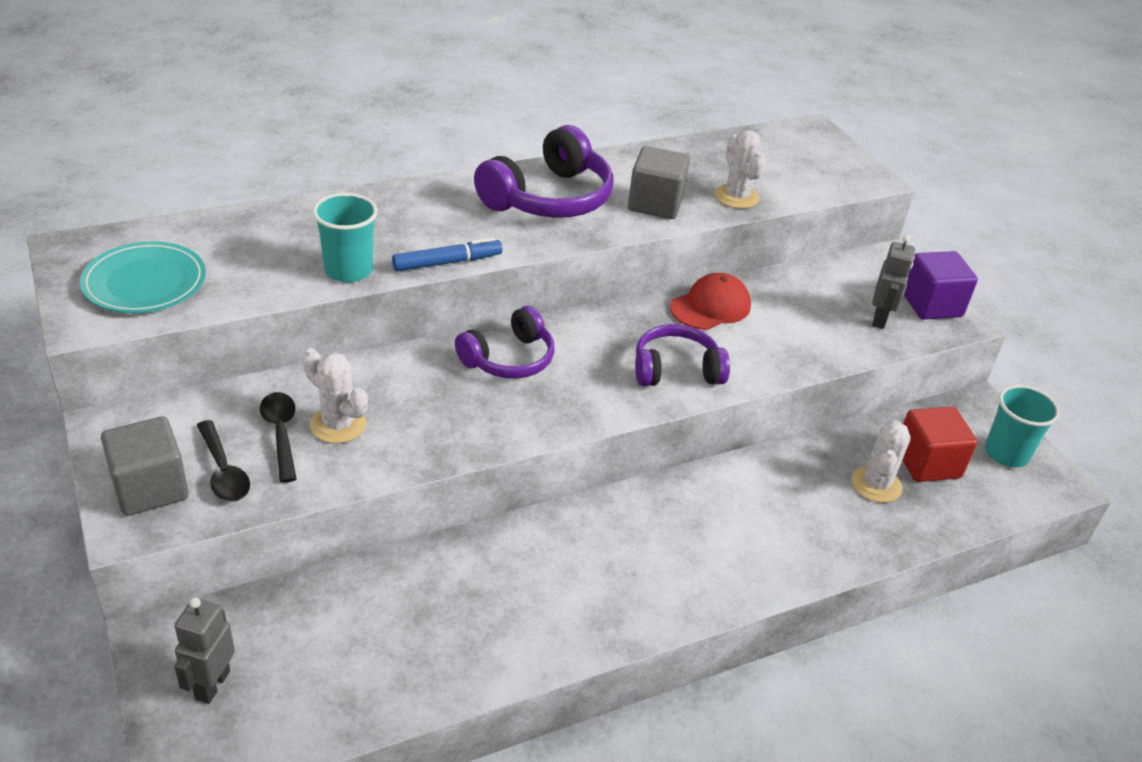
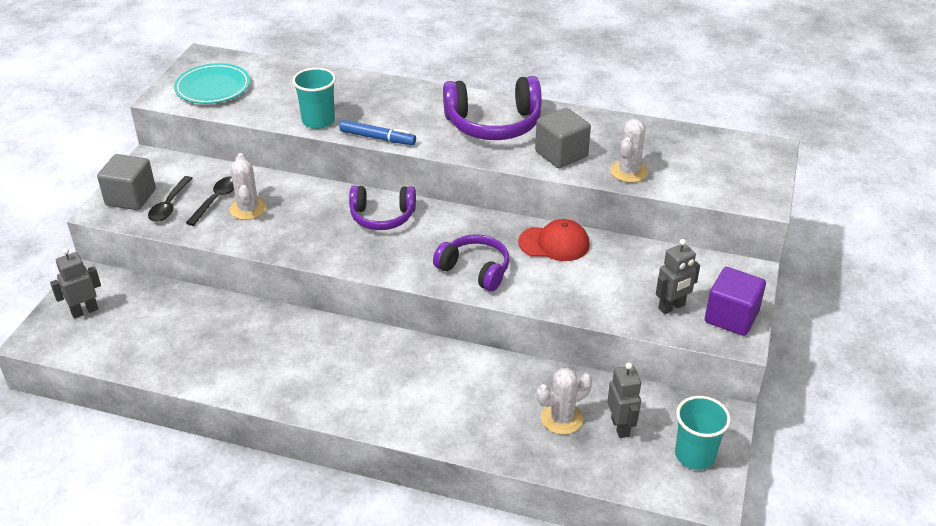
camera: 45 degrees right, 0 degrees up
red cube [903,407,977,482] -> grey robot [607,363,641,438]

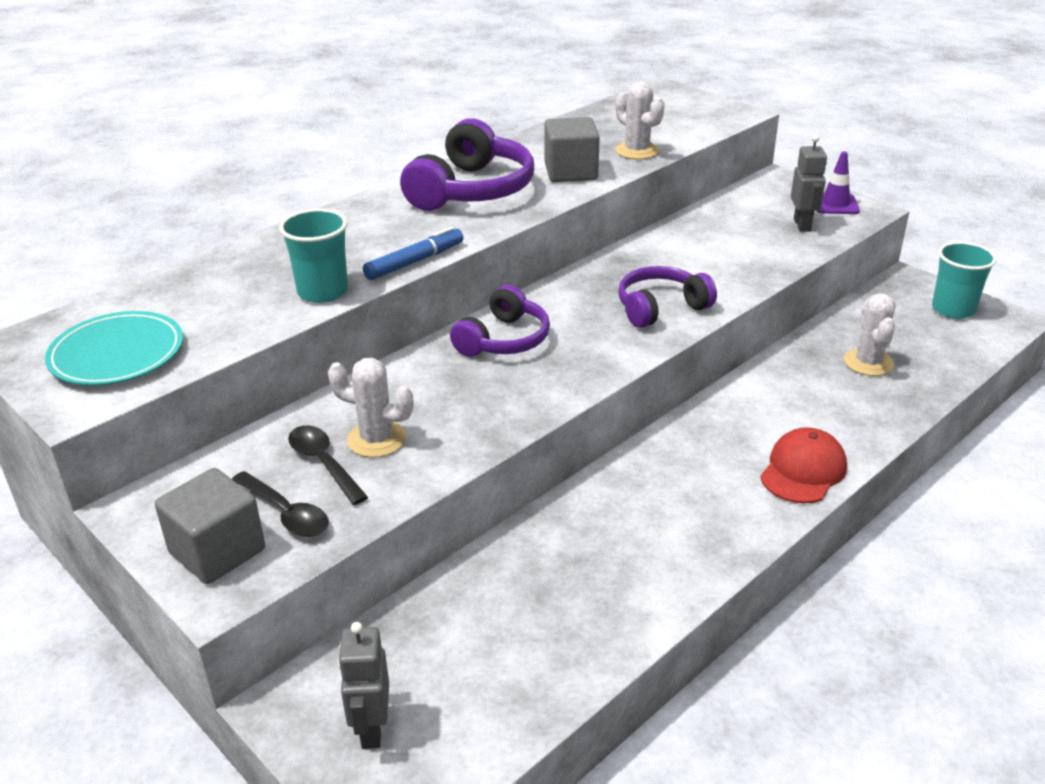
camera: 60 degrees left, 5 degrees down
red cap [518,219,590,261] -> red cap moved to [760,427,847,503]
grey robot [607,363,641,438] -> none
purple cube [705,267,766,336] -> purple traffic cone [817,152,860,214]

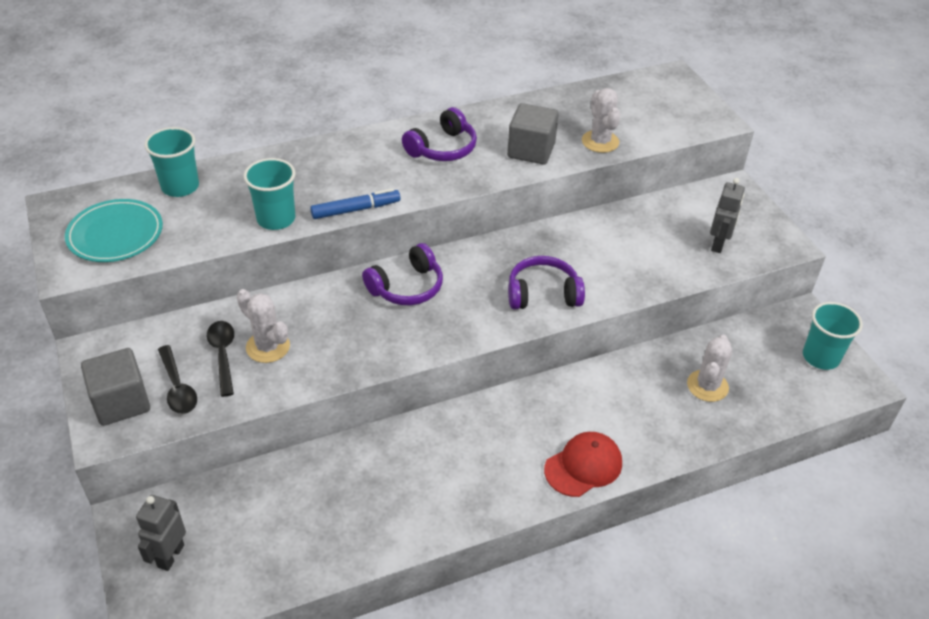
camera: 20 degrees right, 10 degrees up
purple headphones [400,118,534,211] -> purple headphones [402,107,477,161], size x0.66
purple traffic cone [817,152,860,214] -> none
none -> turquoise cup [144,127,199,197]

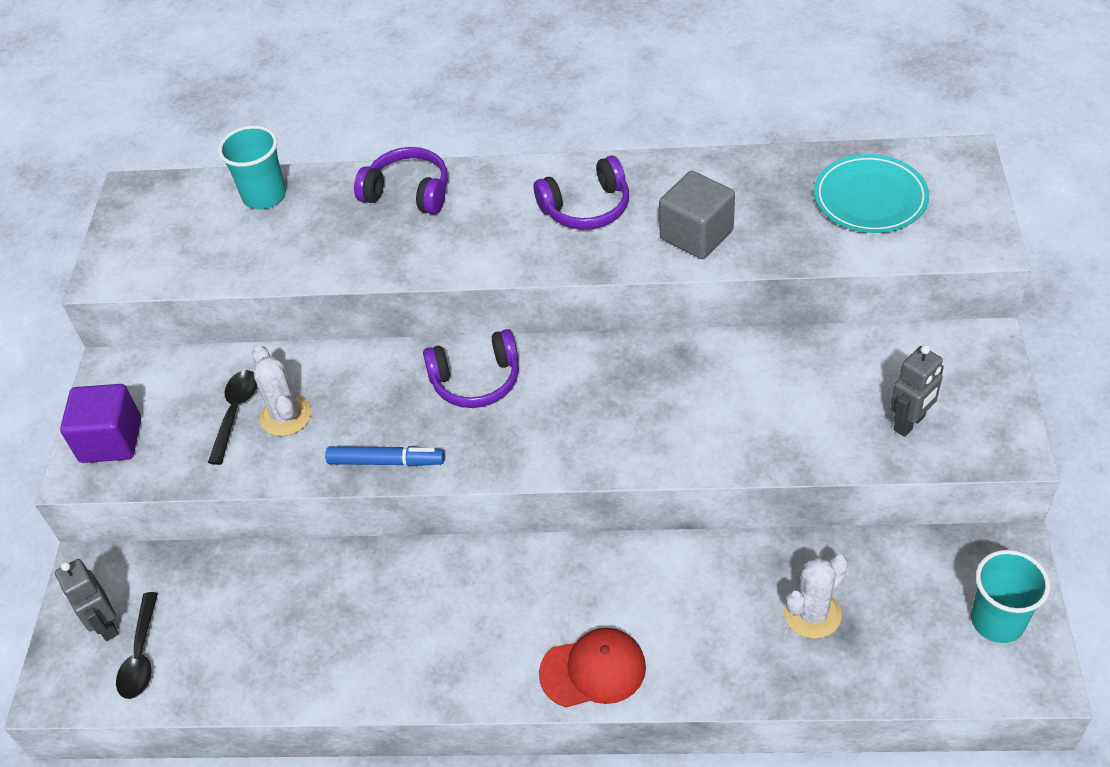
camera: 30 degrees right, 5 degrees up
turquoise plate [65,199,163,262] -> turquoise plate moved to [814,154,929,233]
grey cube [81,348,150,426] -> purple cube [60,384,141,463]
grey robot [136,495,186,571] -> grey robot turned 75 degrees counterclockwise [55,559,119,641]
black spoon [158,345,197,414] -> black spoon moved to [116,592,158,699]
turquoise cup [243,158,296,230] -> none
blue marker [310,188,400,219] -> blue marker moved to [325,446,445,466]
purple headphones [508,256,585,309] -> purple headphones moved to [354,147,448,215]
white cactus [582,88,620,153] -> none

